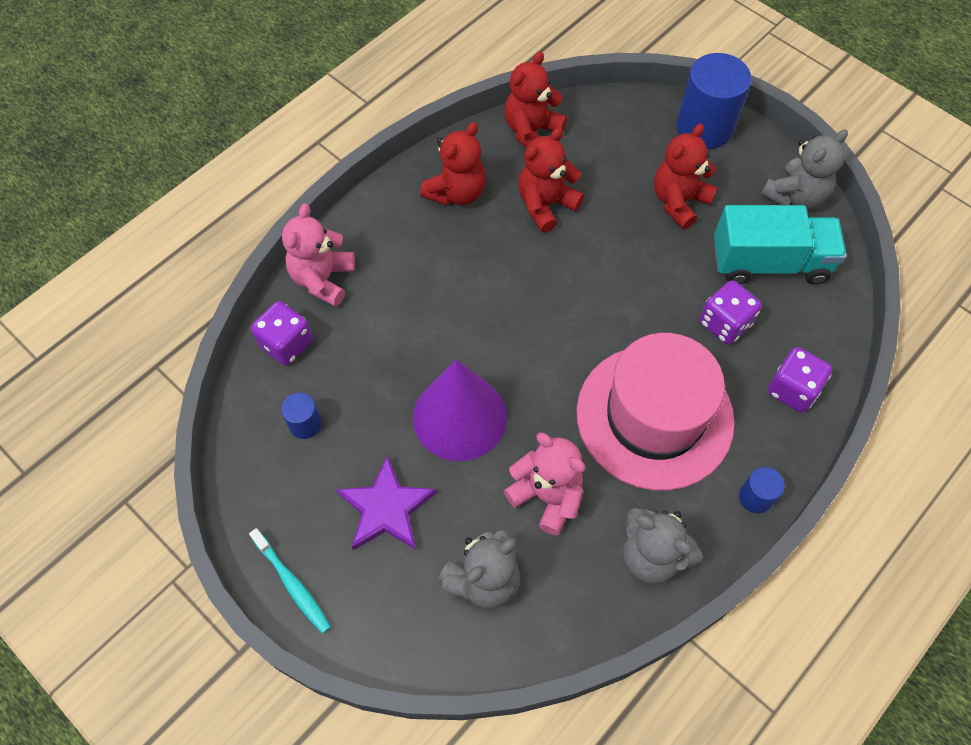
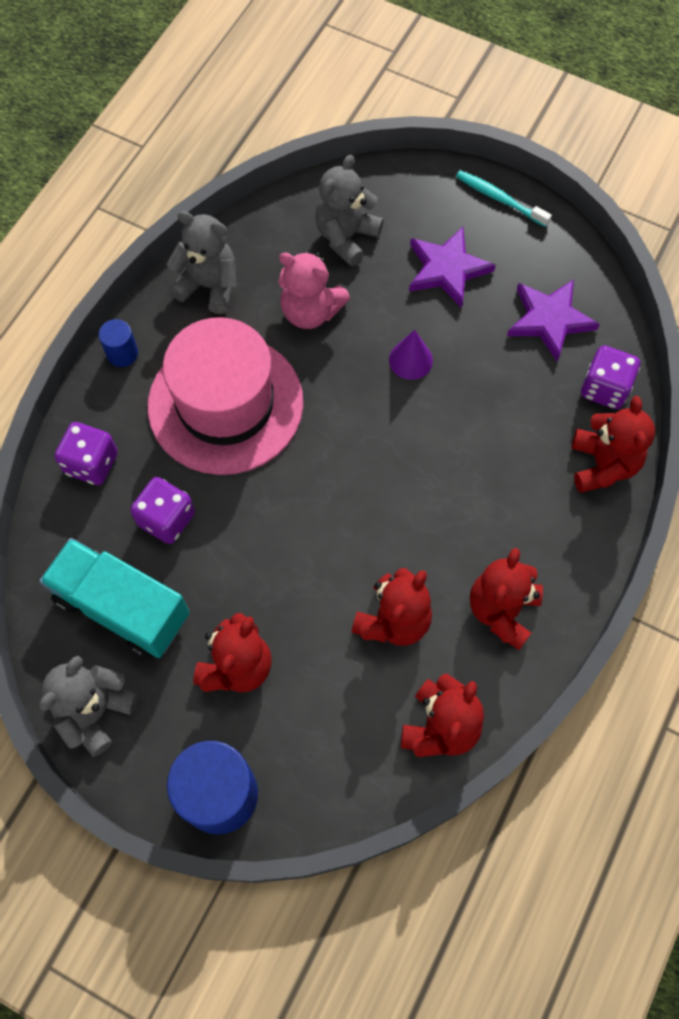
camera: 165 degrees right, 5 degrees up
blue cylinder [281,393,322,439] -> purple star [507,279,600,362]
pink teddy bear [282,203,355,307] -> red teddy bear [571,396,655,493]
purple cone [413,359,507,461] -> purple cone [389,330,433,380], size x0.48
turquoise truck [714,205,847,285] -> turquoise truck turned 45 degrees clockwise [39,538,190,658]

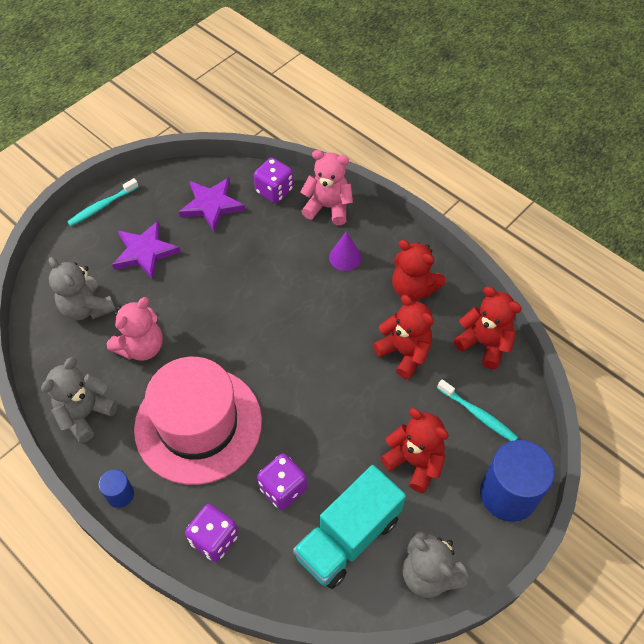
camera: 75 degrees left, 10 degrees down
purple cone [389,330,433,380] -> purple cone moved to [329,231,361,271]
red teddy bear [571,396,655,493] -> pink teddy bear [301,150,353,225]
none -> turquoise toothbrush [437,379,518,441]

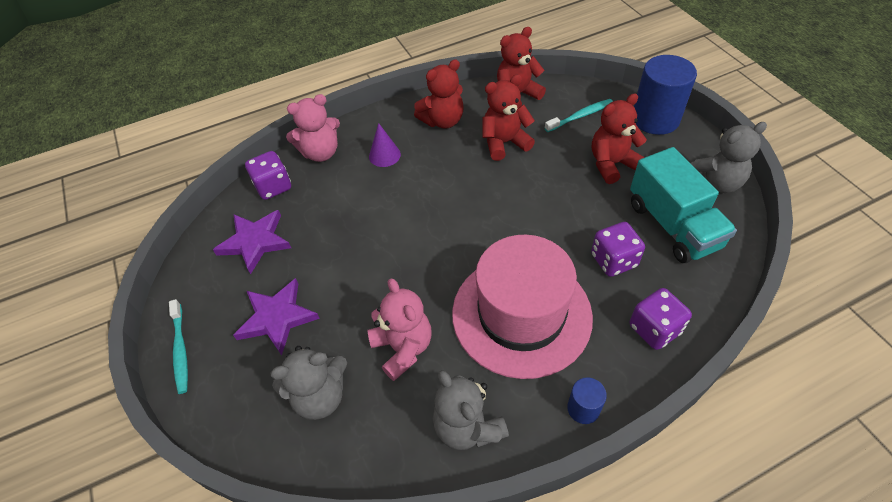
camera: 65 degrees left, 5 degrees down
pink teddy bear [301,150,353,225] -> pink teddy bear turned 150 degrees counterclockwise [286,94,340,162]

